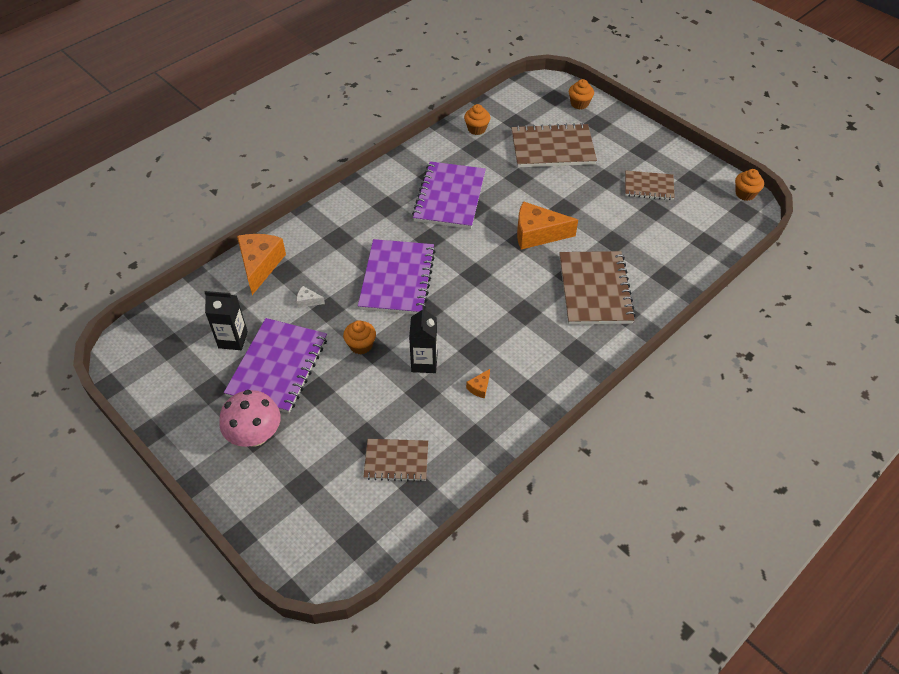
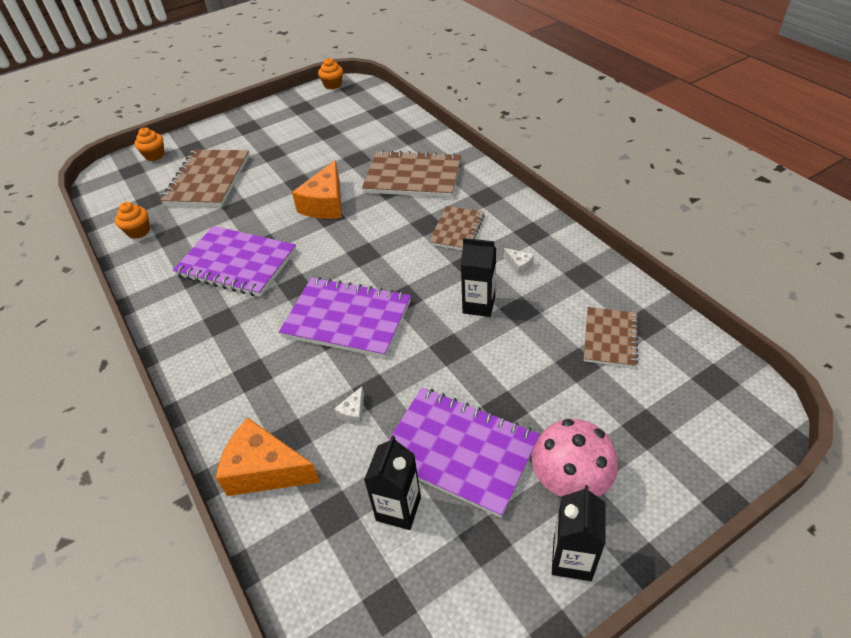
camera: 75 degrees left, 5 degrees down
orange cupcake [343,320,376,354] -> none
orange cheese [466,369,490,398] -> white cheese [504,248,534,276]
brown notebook [625,171,675,200] -> brown notebook moved to [429,206,485,250]
none -> black carton [552,485,605,581]

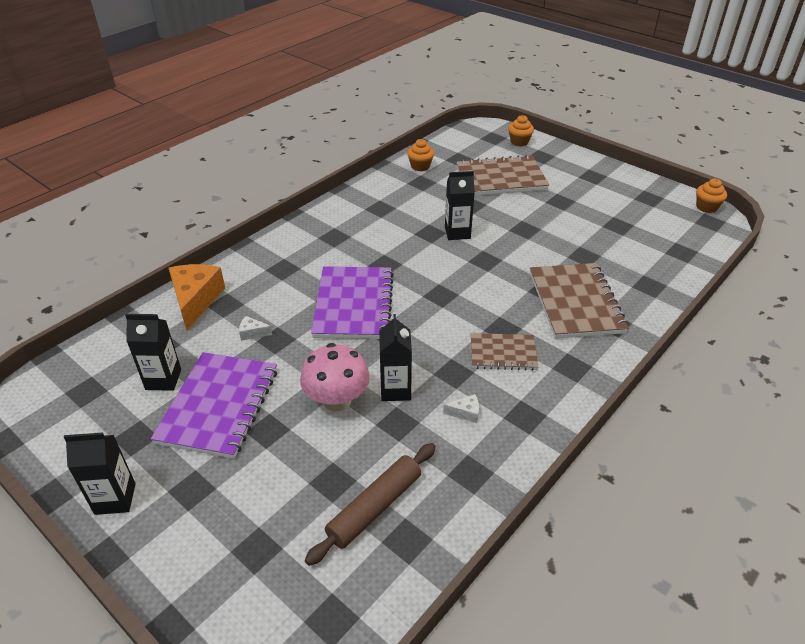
camera: 70 degrees right, 5 degrees down
purple notebook [173,226,296,297] -> none
orange cheese [292,160,342,219] -> none
white cheese [504,248,534,276] -> white cheese turned 120 degrees counterclockwise [443,394,479,423]
pink mushroom [532,419,618,497] -> pink mushroom moved to [300,343,370,412]
brown notebook [584,307,638,368] -> brown rolling pin [305,443,436,566]
none -> black carton [445,171,475,240]

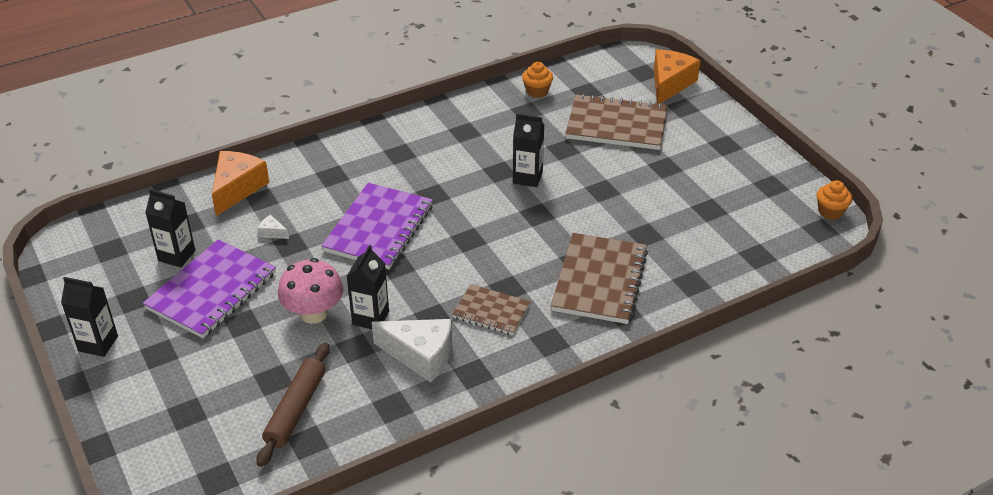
camera: 20 degrees right, 0 degrees up
brown rolling pin [305,443,436,566] -> brown rolling pin turned 45 degrees counterclockwise [257,343,330,467]
white cheese [443,394,479,423] -> white cheese [372,319,452,382], size x2.33
orange cupcake [508,115,534,146] -> orange cheese [654,49,700,104]

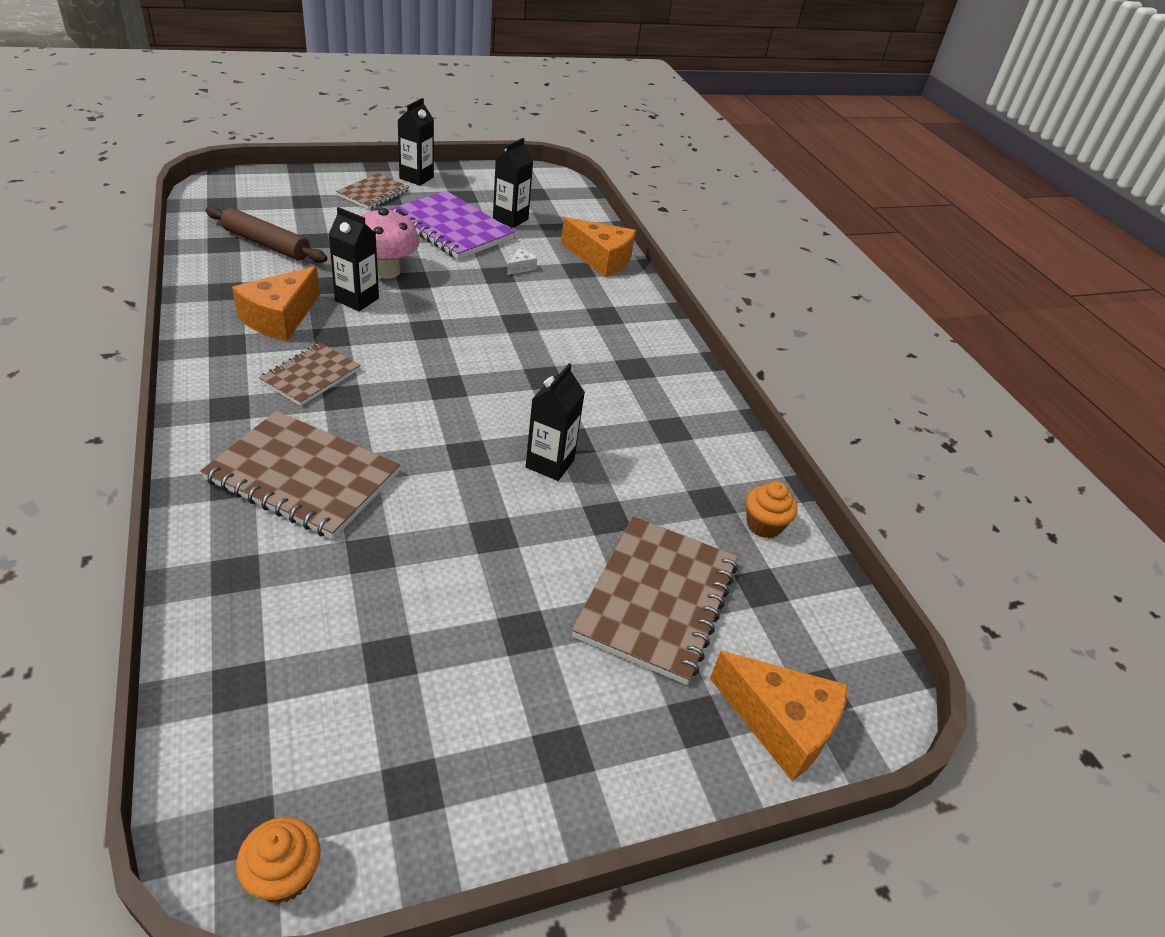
camera: 95 degrees right, 0 degrees up
purple notebook [321,183,433,269] -> none
white cheese [372,319,452,382] -> orange cheese [232,266,320,341]
none -> brown notebook [336,173,409,209]

